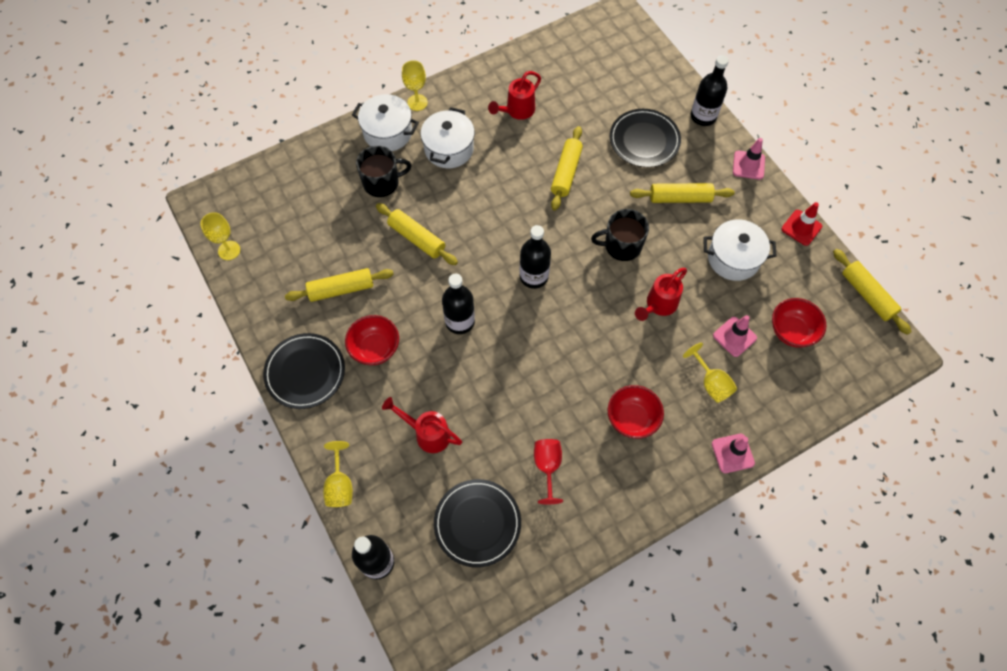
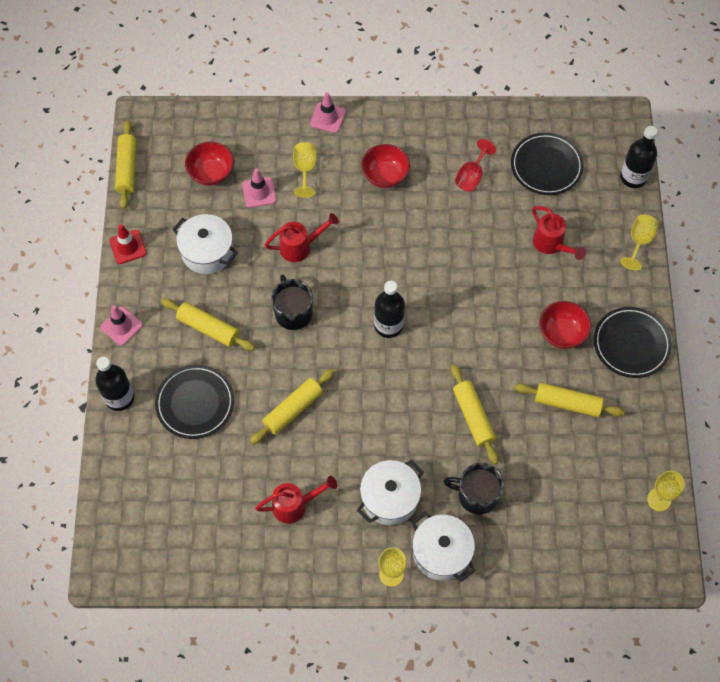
camera: 150 degrees left, 0 degrees up
black bottle [442,274,475,334] -> none
black mug [591,209,649,261] -> black mug turned 135 degrees counterclockwise [271,274,313,330]

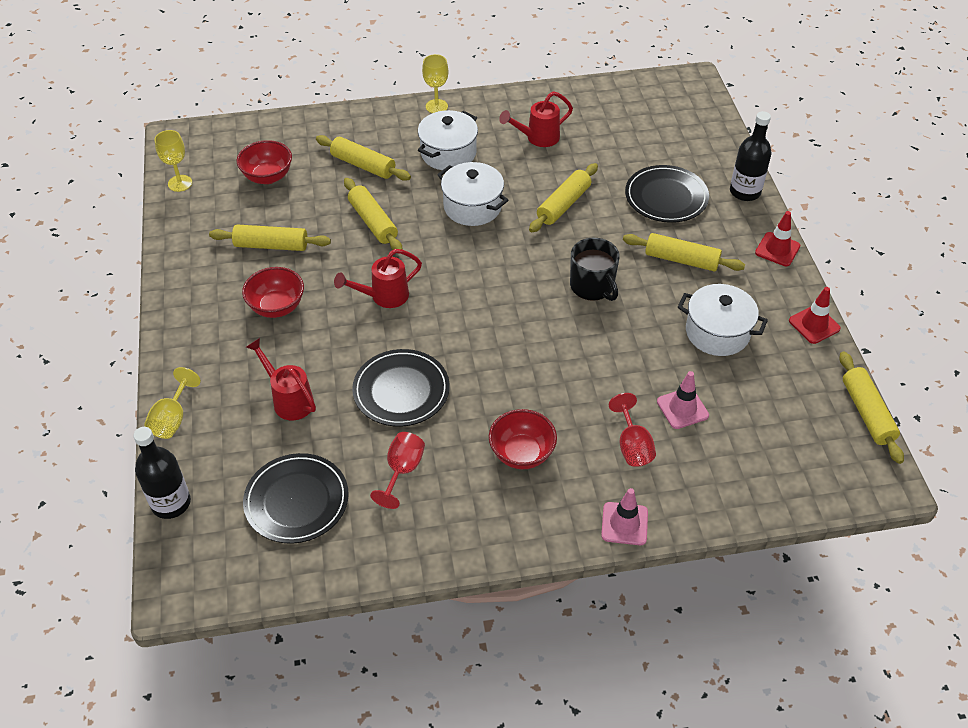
camera: 170 degrees right, 15 degrees down
pink traffic cone [100,305,143,346] -> red traffic cone [755,211,800,266]
red bowl [185,142,234,186] -> red bowl moved to [236,140,292,184]
red watering can [265,213,339,262] -> red watering can moved to [334,249,422,308]
yellow goblet [293,142,317,198] -> red goblet [609,393,656,467]
black bottle [374,281,405,338] -> none
white pot [411,512,476,582] -> white pot moved to [437,162,509,226]
black mug [443,463,504,515] -> yellow rolling pin [316,135,411,181]
black plate [594,307,672,378] -> black plate moved to [352,349,450,427]

